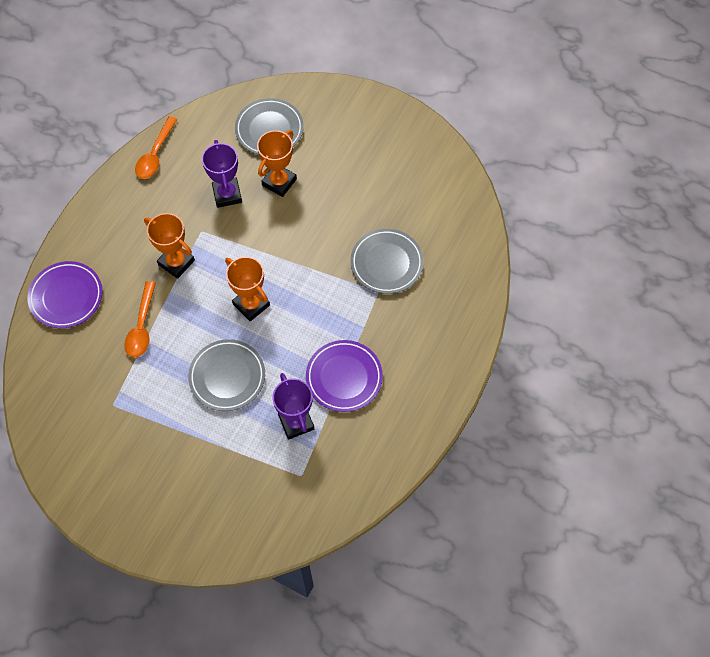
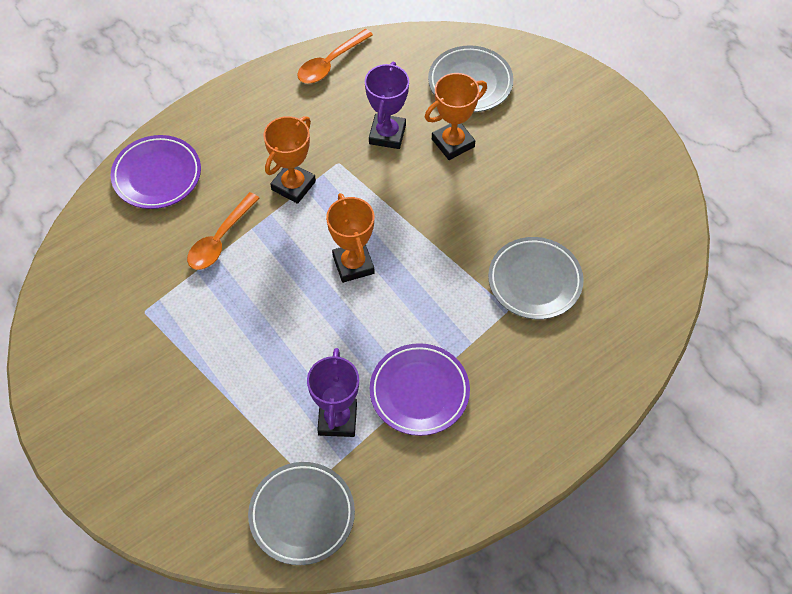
camera: 25 degrees right, 5 degrees down
orange trophy [144,213,195,279] -> orange trophy turned 60 degrees clockwise [263,116,316,204]
grey plate [188,339,265,411] -> grey plate moved to [248,462,355,565]

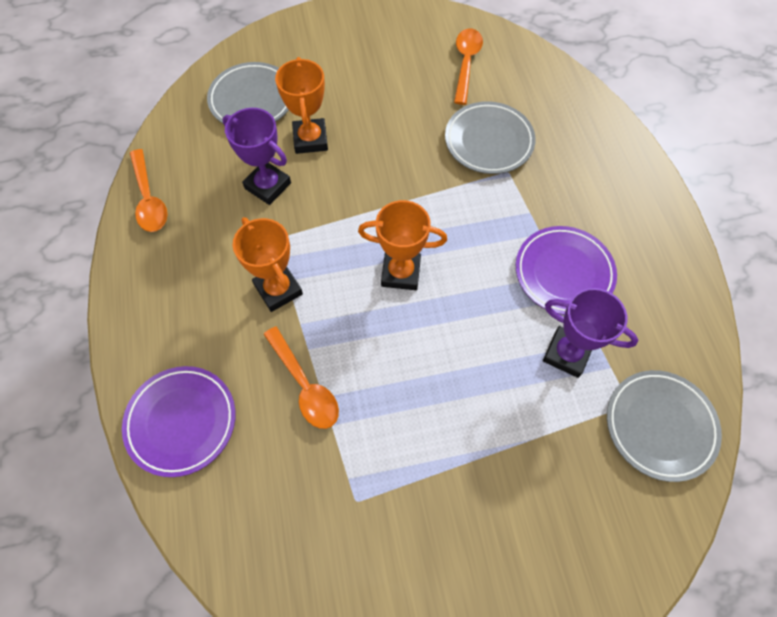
camera: 65 degrees left, 5 degrees up
none -> orange spoon [454,28,483,105]

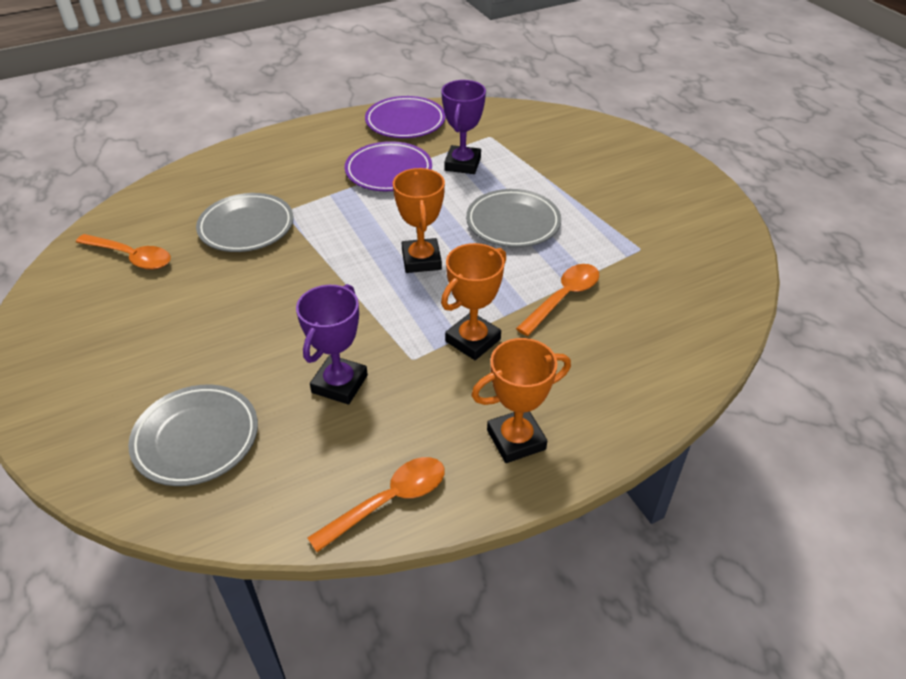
camera: 105 degrees left, 20 degrees down
purple plate [122,366,235,477] -> purple plate moved to [365,96,446,138]
orange trophy [275,57,328,154] -> orange trophy moved to [471,338,571,463]
orange spoon [454,28,483,105] -> orange spoon turned 150 degrees counterclockwise [76,234,171,270]
grey plate [607,370,722,482] -> grey plate moved to [466,189,561,247]

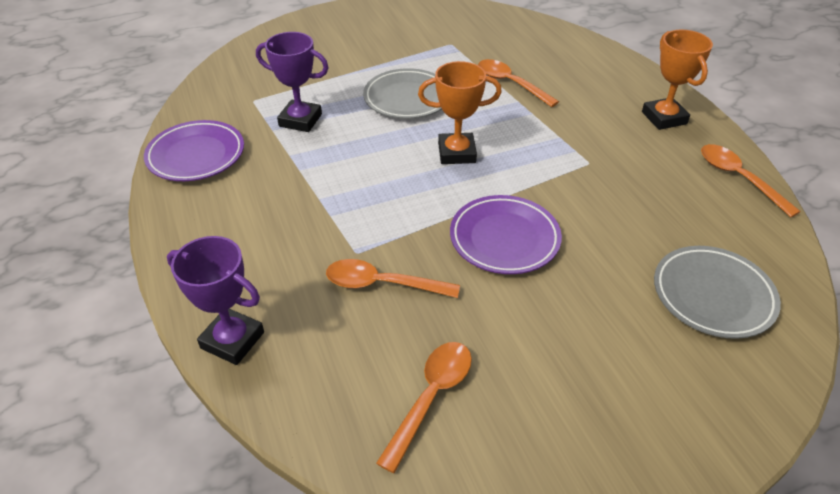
camera: 85 degrees left, 0 degrees up
grey plate [196,193,293,252] -> orange spoon [326,259,460,298]
purple trophy [296,284,368,405] -> purple trophy moved to [167,236,264,365]
purple plate [345,141,432,191] -> purple plate moved to [450,195,562,274]
orange trophy [441,243,506,360] -> none

